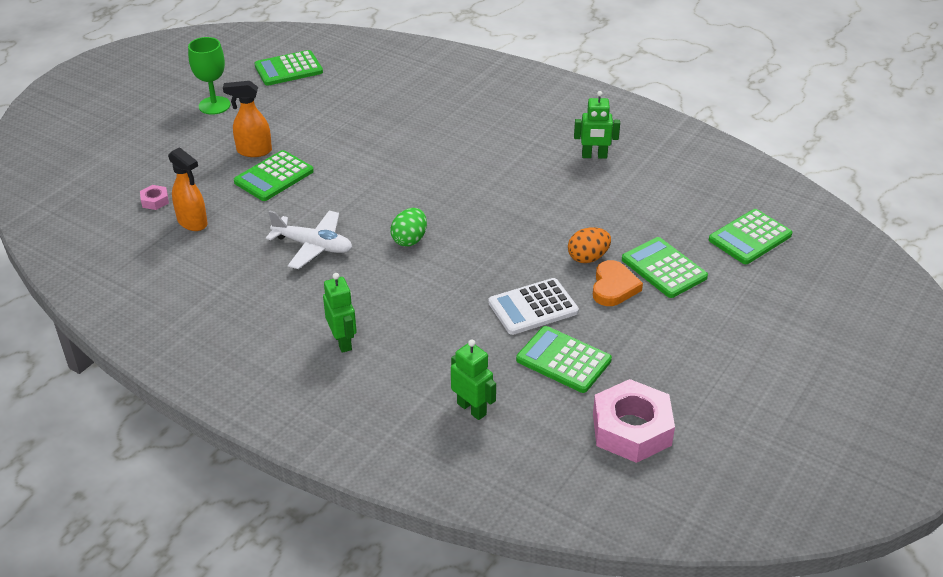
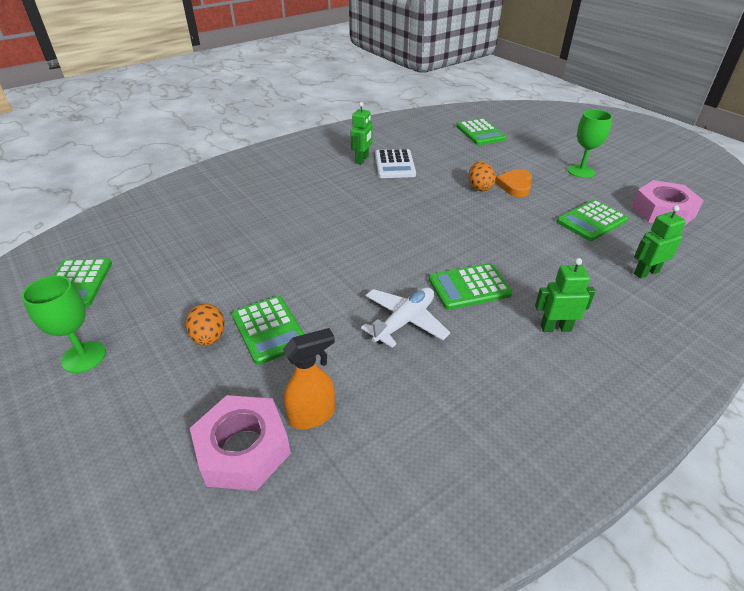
camera: 70 degrees left, 0 degrees up
pink nut [140,185,169,210] -> pink nut [190,395,291,491], size x2.33
orange spray bottle [223,81,272,157] -> orange egg [186,303,225,346]
green egg [391,208,427,247] -> none
white calculator [488,278,579,335] -> white calculator moved to [375,149,416,178]
orange heart [593,260,643,306] -> orange heart turned 105 degrees counterclockwise [495,169,532,197]
green calculator [622,237,708,298] -> green calculator moved to [429,263,512,310]
none -> green goblet [567,109,613,178]

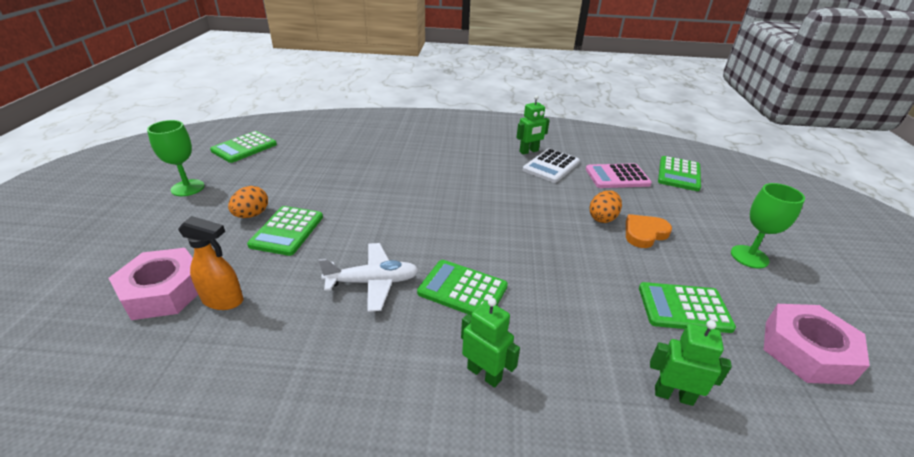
camera: 40 degrees right, 5 degrees down
none -> pink calculator [586,163,652,188]

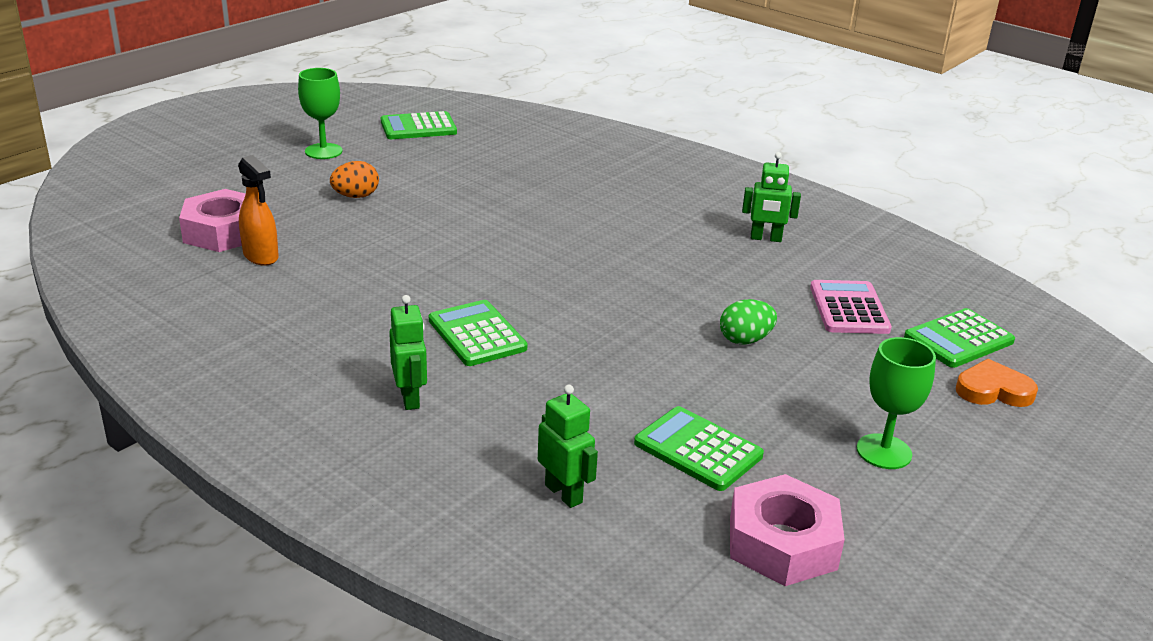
camera: 35 degrees right, 5 degrees down
green calculator [247,206,323,256] -> none
white plane [318,243,419,312] -> none
white calculator [523,148,580,183] -> none
pink calculator [586,163,652,188] -> pink calculator turned 60 degrees clockwise [810,280,892,334]
orange egg [589,190,622,223] -> green egg [720,299,777,345]
orange heart [626,214,672,248] -> orange heart moved to [956,359,1038,407]

